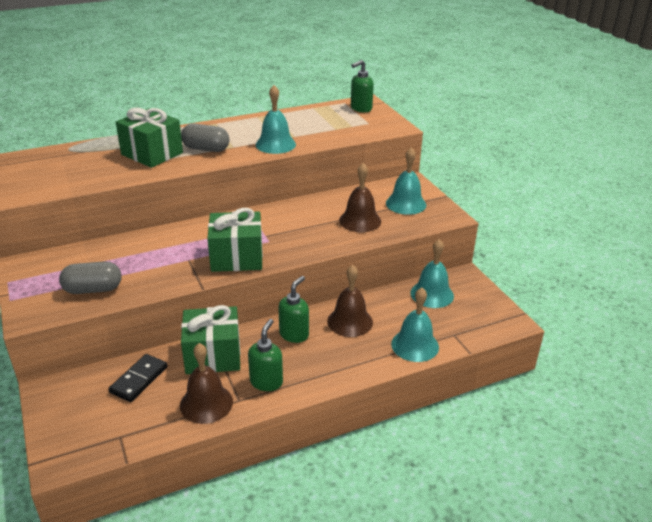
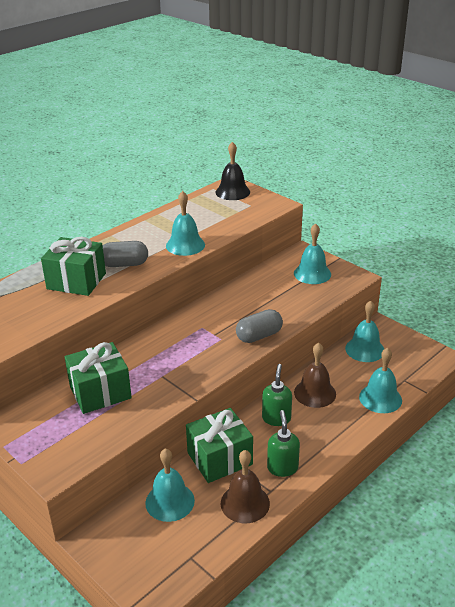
camera: 20 degrees left, 0 degrees up
grey capsule [59,261,122,294] -> grey capsule moved to [236,309,283,343]
black domino [109,354,168,402] -> turquoise bell [145,448,195,522]
green gift [207,208,263,272] -> green gift moved to [65,342,132,414]
brown bell [339,163,381,232] -> none
green soap dispenser [351,60,374,112] -> black bell [216,142,250,200]

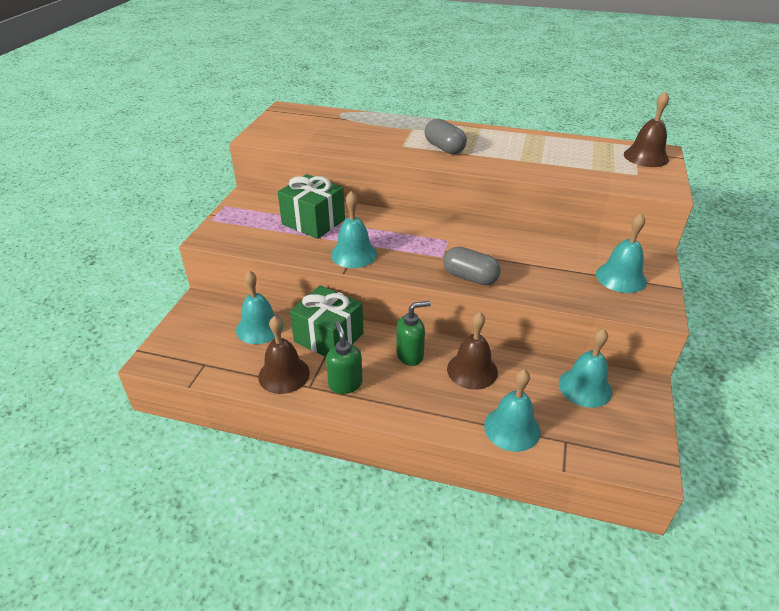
camera: 60 degrees right, 5 degrees up
green gift [41,237,106,296] -> none
turquoise bell [166,191,205,256] -> turquoise bell moved to [331,191,377,268]
black bell [216,142,250,200] -> brown bell [624,91,669,167]
green soap dispenser [267,410,300,477] -> green soap dispenser turned 75 degrees counterclockwise [326,321,363,394]

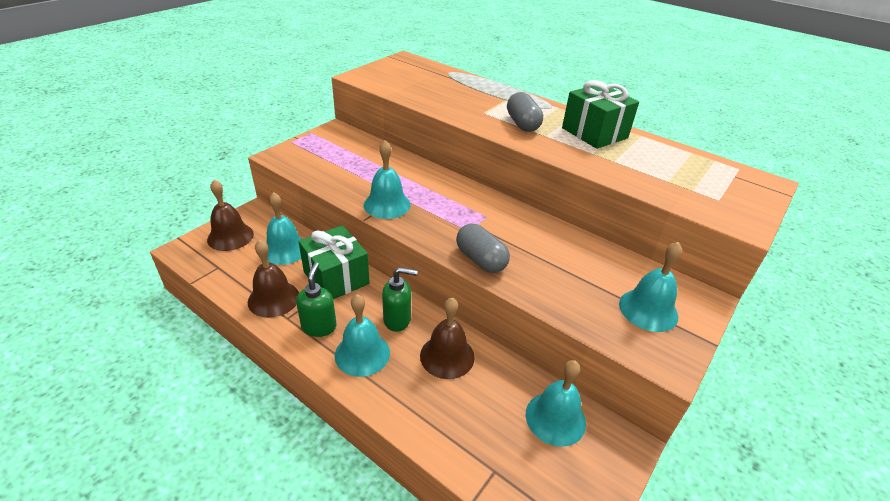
camera: 20 degrees right, 0 degrees up
green gift [278,174,345,239] -> green gift moved to [562,80,639,149]
turquoise bell [484,369,540,452] -> turquoise bell moved to [335,294,390,377]
brown bell [624,91,669,167] -> brown bell moved to [207,179,254,251]

